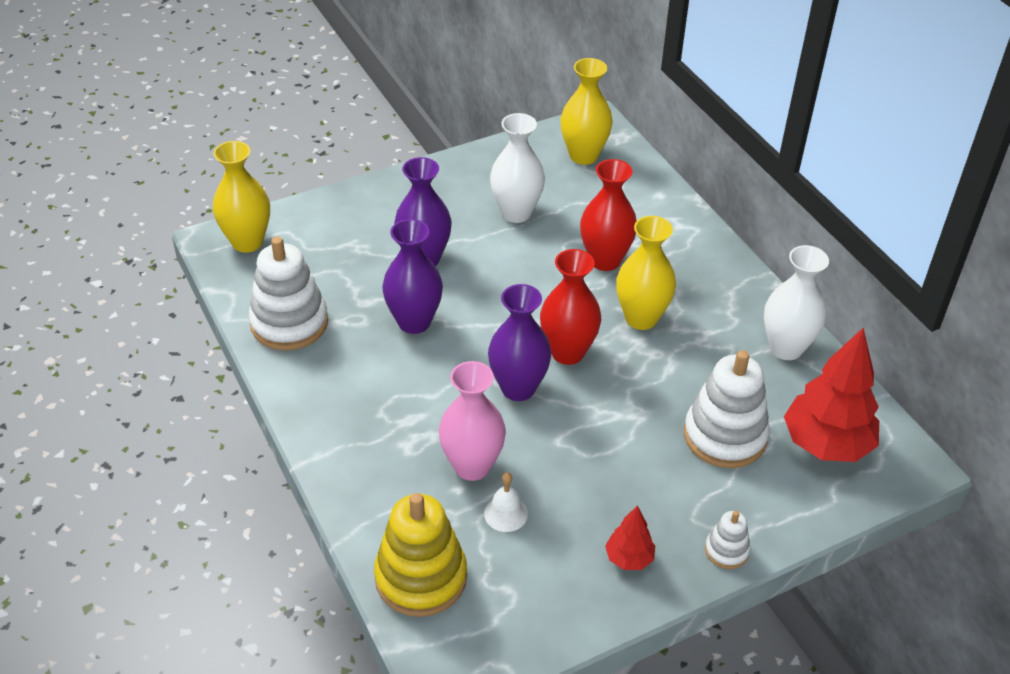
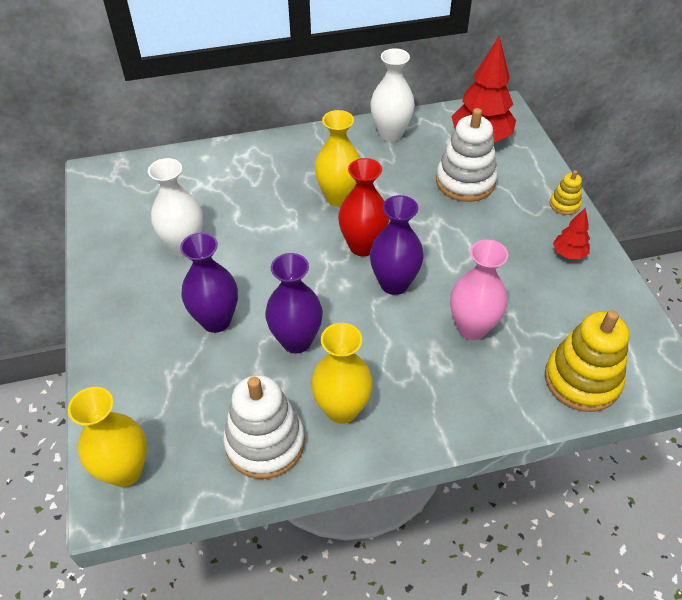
camera: 75 degrees left, 5 degrees up
white bell [484,472,528,532] -> none
yellow vase [560,58,613,165] -> yellow vase moved to [311,323,373,424]
red vase [580,159,637,271] -> none
white stacking toy [705,511,750,569] -> yellow stacking toy [549,170,582,215]

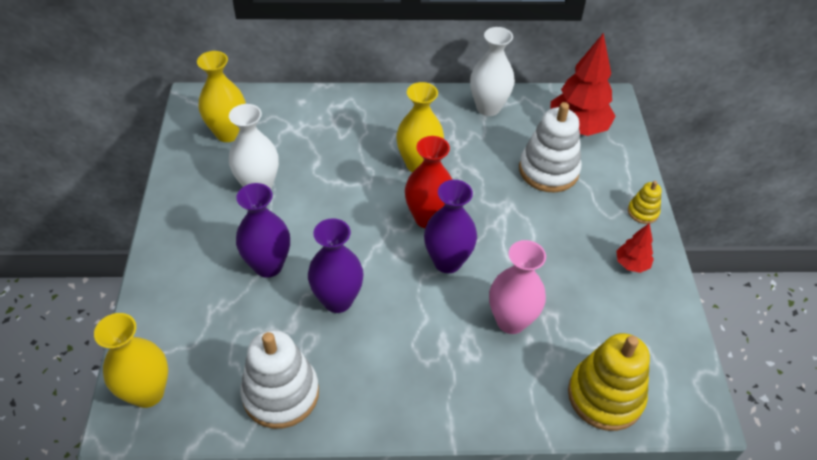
camera: 10 degrees right, 0 degrees up
yellow vase [311,323,373,424] -> yellow vase moved to [197,51,246,142]

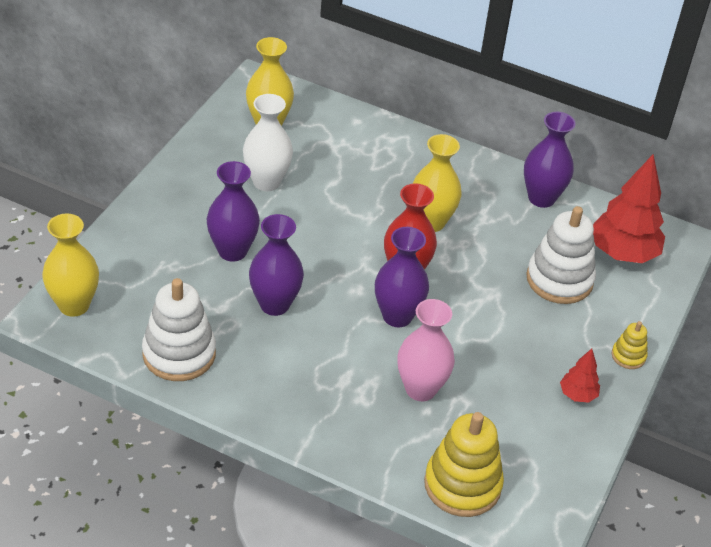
camera: 25 degrees right, 5 degrees down
white vase [470,27,515,116] -> purple vase [524,112,576,208]

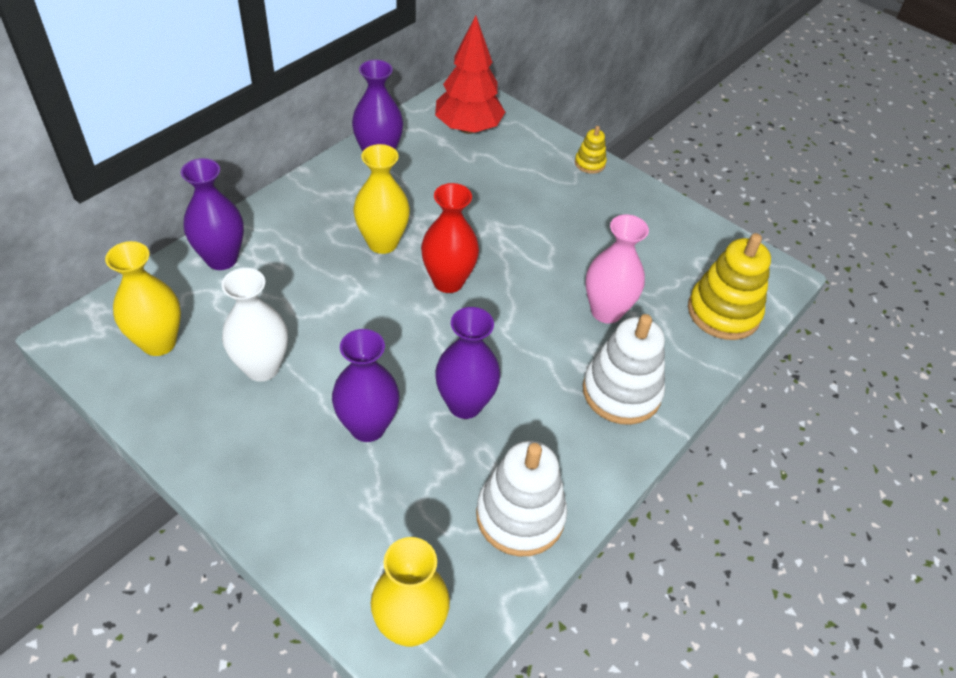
camera: 75 degrees left, 5 degrees up
purple vase [375,227,429,327] -> purple vase moved to [181,158,244,270]
white stacking toy [526,206,596,304] -> white stacking toy moved to [583,314,665,425]
red tree [560,349,600,403] -> none

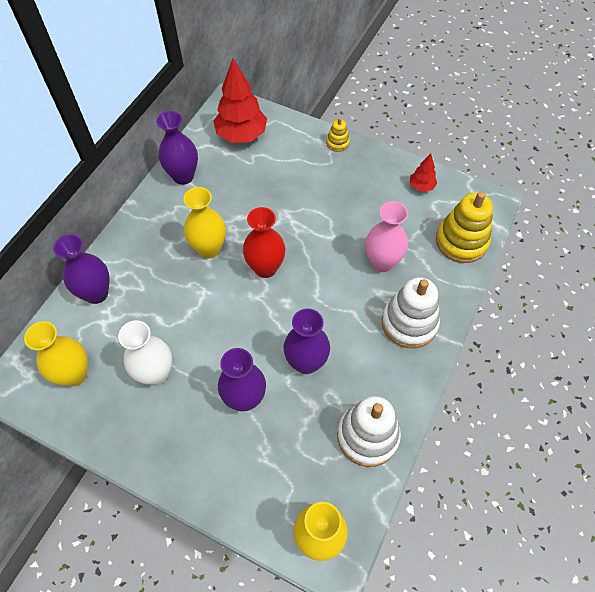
camera: 10 degrees left, 10 degrees up
none -> red tree [410,154,437,192]

